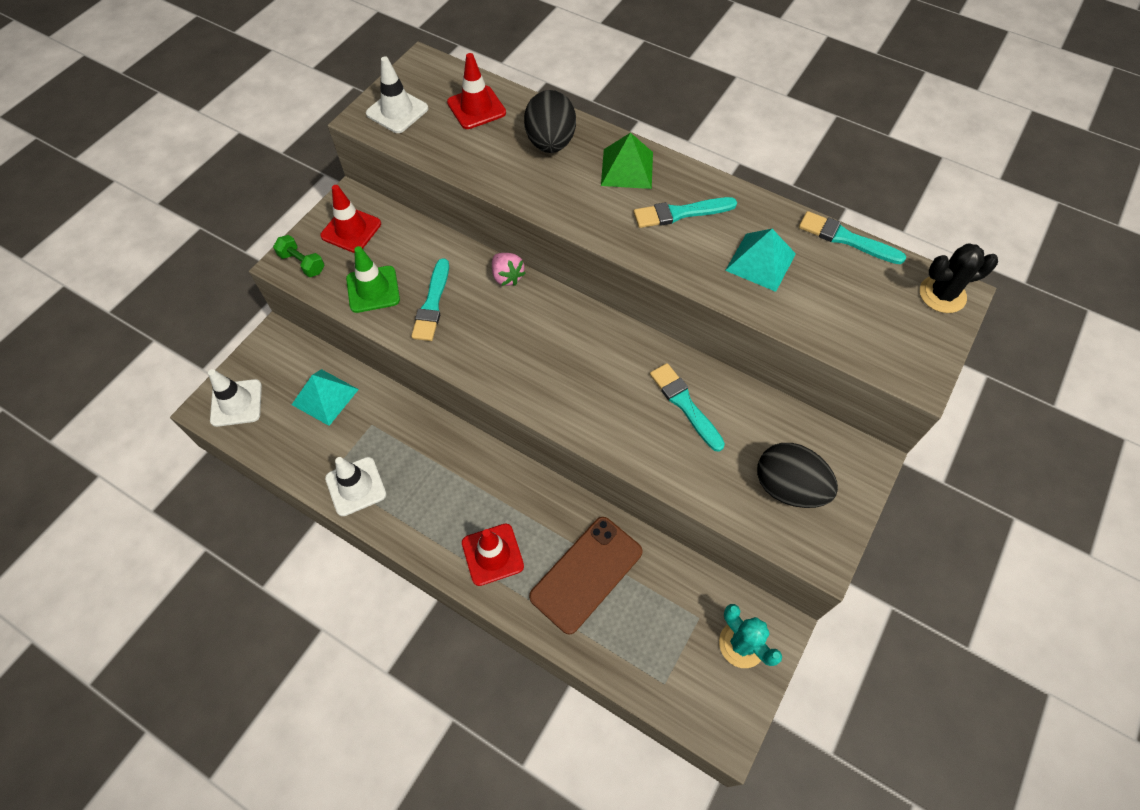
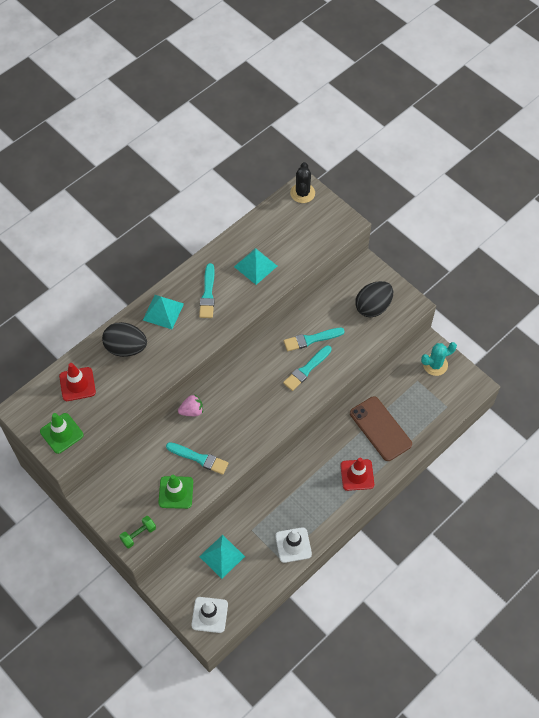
camera: 75 degrees left, 0 degrees up
red traffic cone [320,185,381,253] -> none
white traffic cone [366,56,428,133] -> green traffic cone [40,413,84,454]
green pyramid [601,133,653,189] -> turquoise pyramid [143,295,184,329]
turquoise brush [799,211,906,264] -> turquoise brush moved to [283,346,332,391]

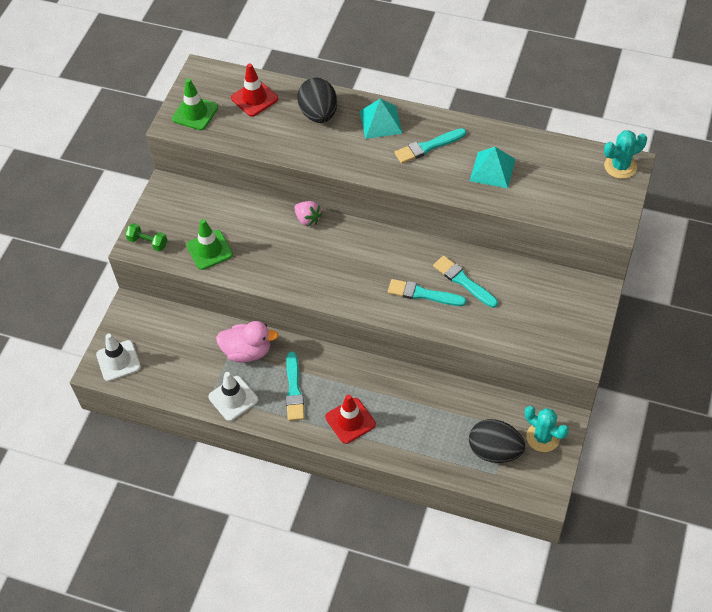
camera: 65 degrees right, 5 degrees down
turquoise brush [166,442,229,475] -> turquoise brush moved to [286,352,304,421]
turquoise pyramid [199,535,245,579] -> none
black cactus [290,162,315,203] -> turquoise cactus [604,130,647,179]
brown phone [350,396,412,461] -> none
black egg [355,281,393,317] -> black egg moved to [469,419,525,463]
none -> pink duck [216,321,279,363]

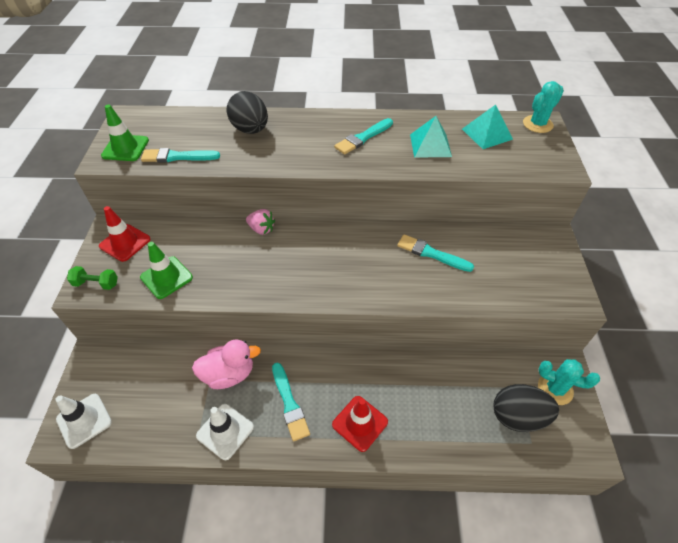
camera: 20 degrees left, 5 degrees down
red traffic cone [231,63,278,117] -> red traffic cone moved to [99,206,150,262]
turquoise pyramid [360,99,403,139] -> turquoise pyramid moved to [462,105,513,149]
turquoise brush [388,279,466,306] -> turquoise brush moved to [141,148,220,163]

